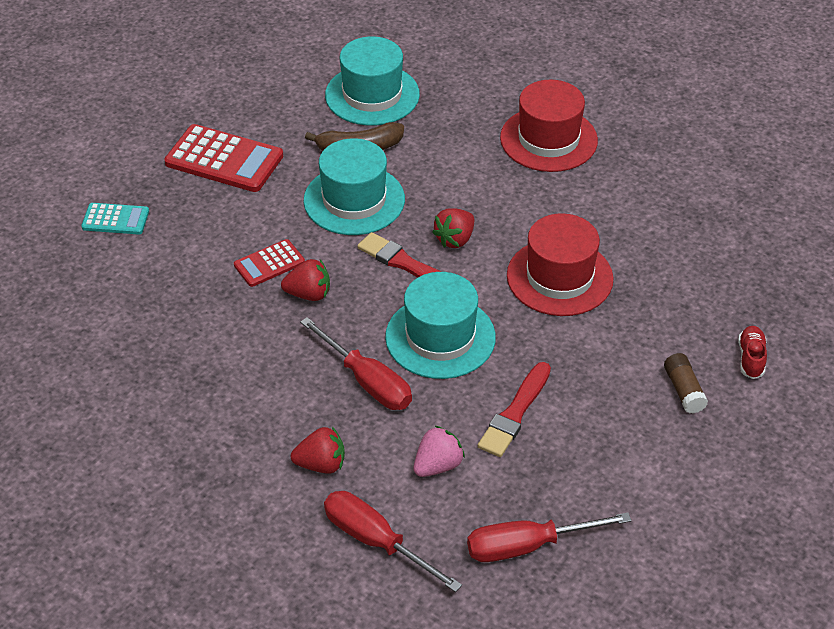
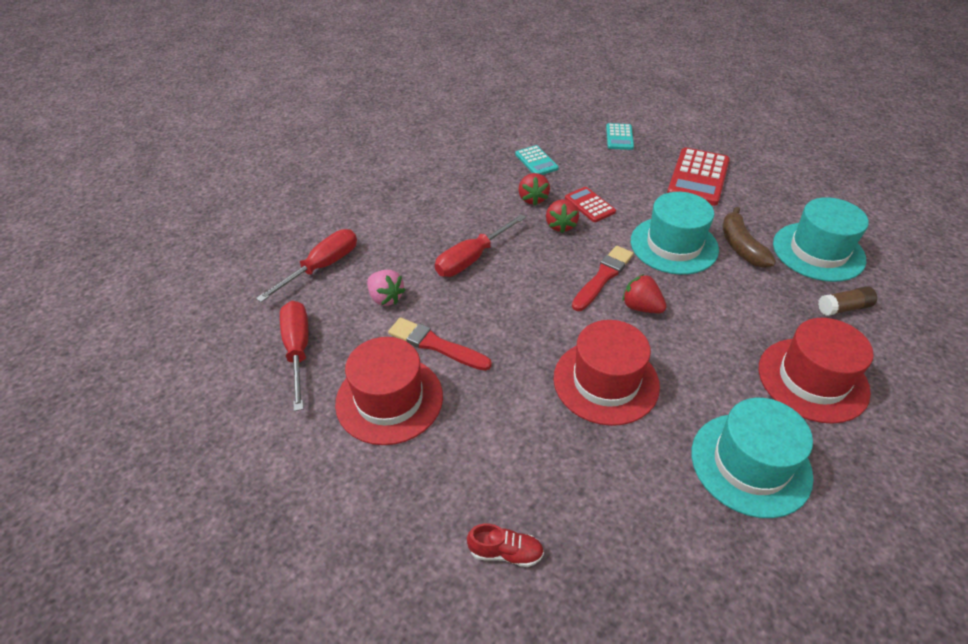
camera: 90 degrees right, 0 degrees up
red strawberry [291,427,345,474] -> red strawberry moved to [518,173,550,205]
turquoise hat [385,272,496,379] -> turquoise hat moved to [691,398,813,518]
brown glue stick [664,353,708,414] -> brown glue stick moved to [818,286,877,316]
none -> red hat [335,337,443,445]
none -> turquoise calculator [515,145,559,175]

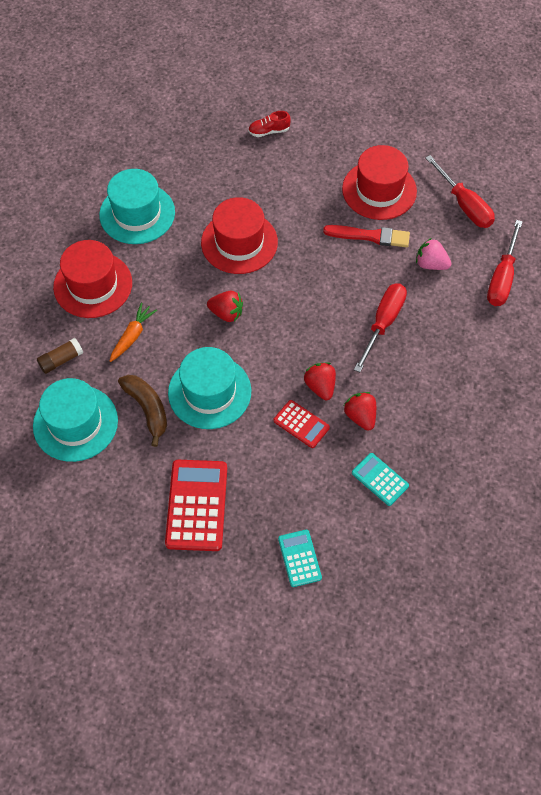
camera: 160 degrees right, 15 degrees up
red brush [572,246,634,311] -> none
none -> orange carrot [110,303,157,362]

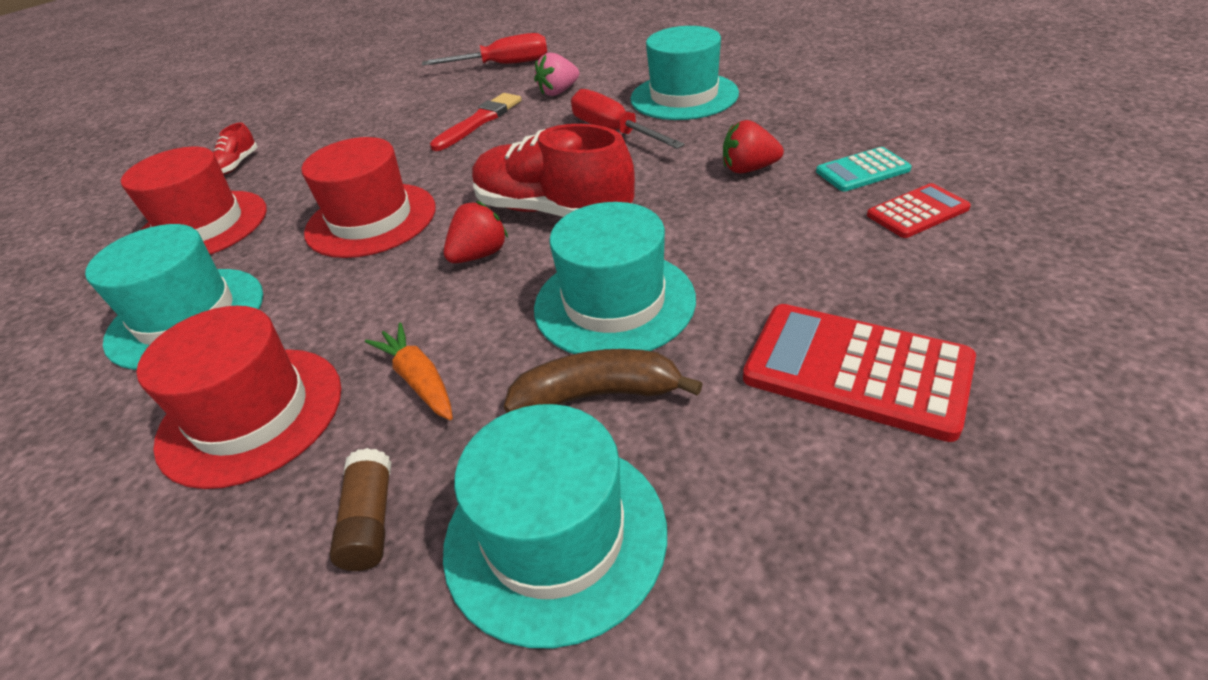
camera: 60 degrees left, 20 degrees down
red calculator [273,400,330,448] -> red calculator moved to [867,183,971,238]
turquoise calculator [278,530,322,587] -> none
red strawberry [304,363,336,400] -> none
red hat [342,145,417,220] -> red hat moved to [121,147,267,255]
red screwdriver [487,220,523,306] -> none
none -> red shoe [472,124,635,217]
none -> turquoise hat [630,26,739,120]

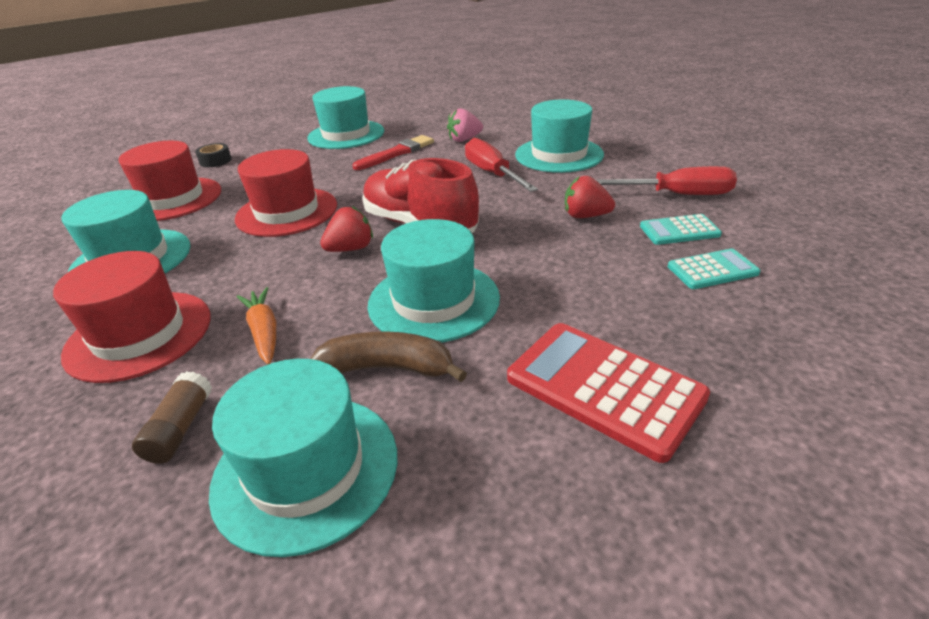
camera: 10 degrees right, 5 degrees down
red shoe [213,122,258,175] -> black tape [195,143,232,167]
red screwdriver [422,33,547,65] -> red screwdriver moved to [596,166,737,195]
red calculator [867,183,971,238] -> turquoise calculator [668,248,760,289]
none -> turquoise hat [307,86,384,149]

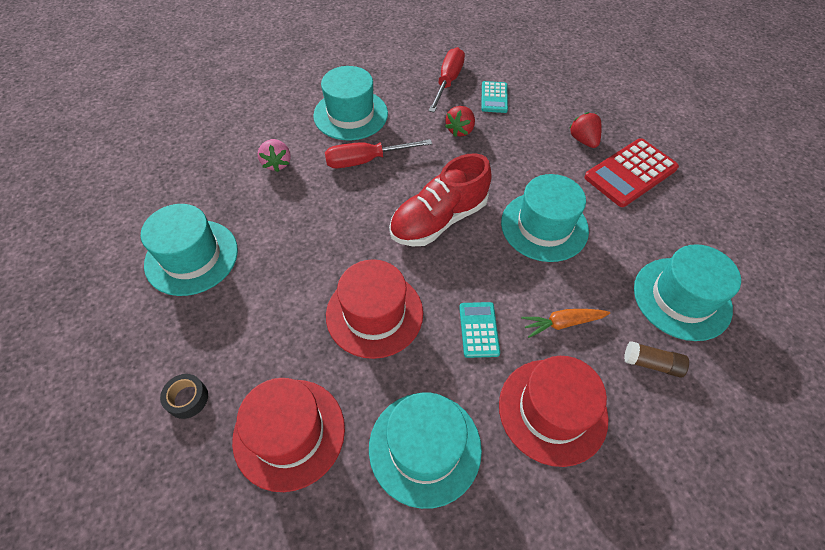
camera: 80 degrees left, 20 degrees up
brown banana [310,331,467,382] -> none
red strawberry [320,206,373,252] -> red strawberry moved to [570,112,602,148]
red brush [352,135,434,170] -> none
turquoise calculator [668,248,760,289] -> turquoise calculator moved to [459,302,500,358]

